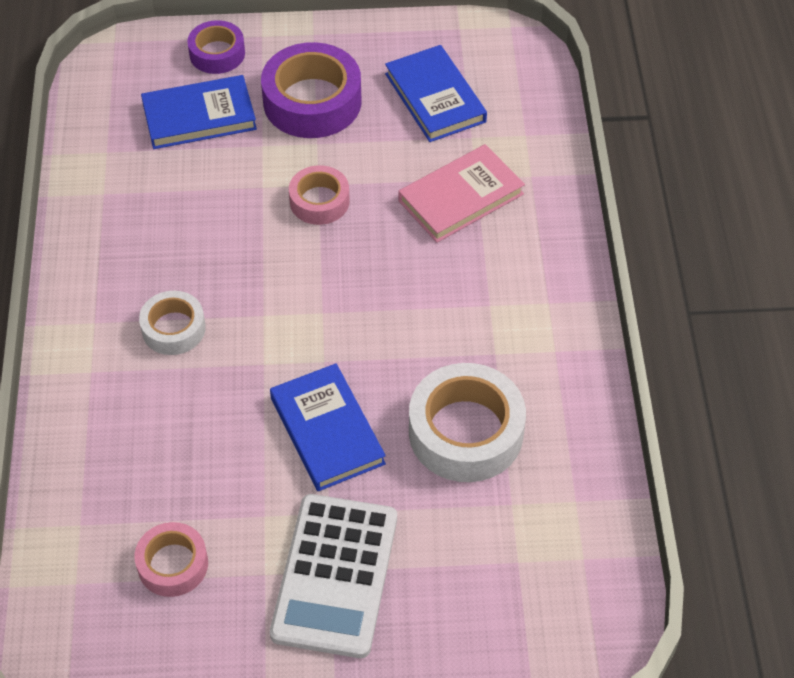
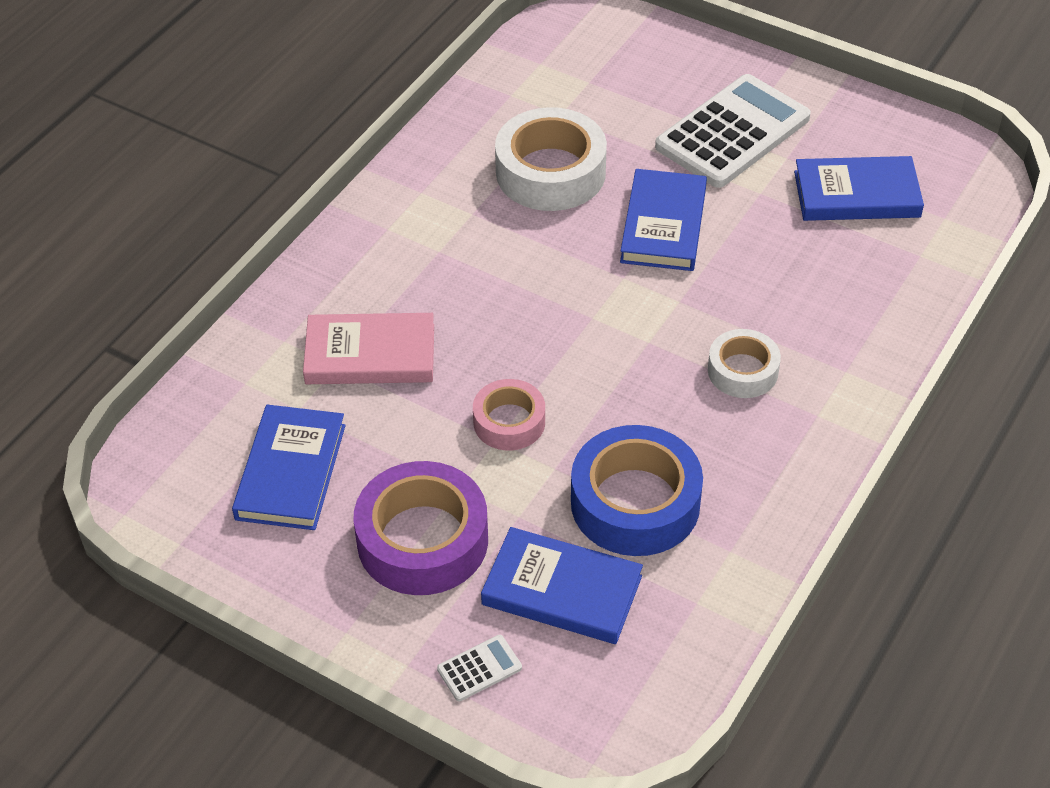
camera: 145 degrees left, 5 degrees down
pink tape [134,522,208,597] -> blue book [794,156,924,221]
purple tape [187,20,245,74] -> white calculator [437,635,522,701]
none -> blue tape [571,425,703,556]

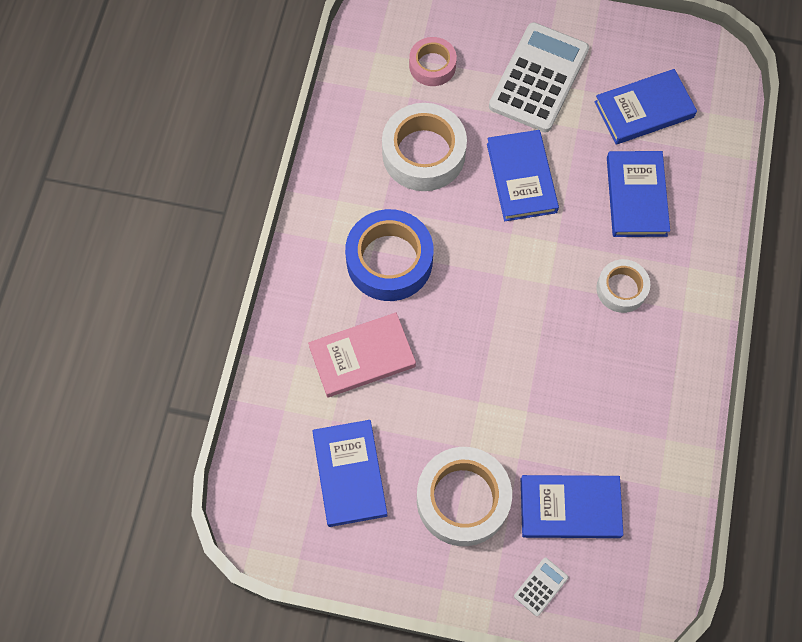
camera: 20 degrees left, 20 degrees up
purple tape [353,461,488,595] -> white tape [417,447,512,546]
pink tape [473,379,545,450] -> pink tape moved to [409,37,457,86]
blue tape [571,425,703,556] -> blue tape moved to [345,209,433,301]
none -> blue book [607,151,670,237]

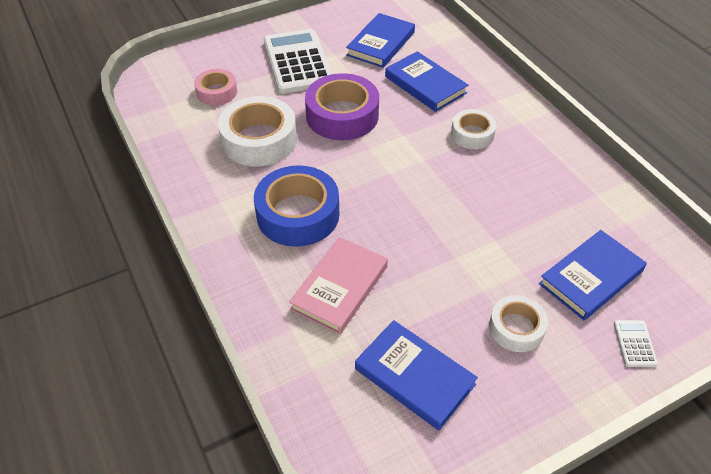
camera: 40 degrees left, 20 degrees down
white tape [417,447,512,546] -> white tape [489,295,548,352], size x0.58
blue book [487,130,559,221] -> purple tape [305,73,379,140]

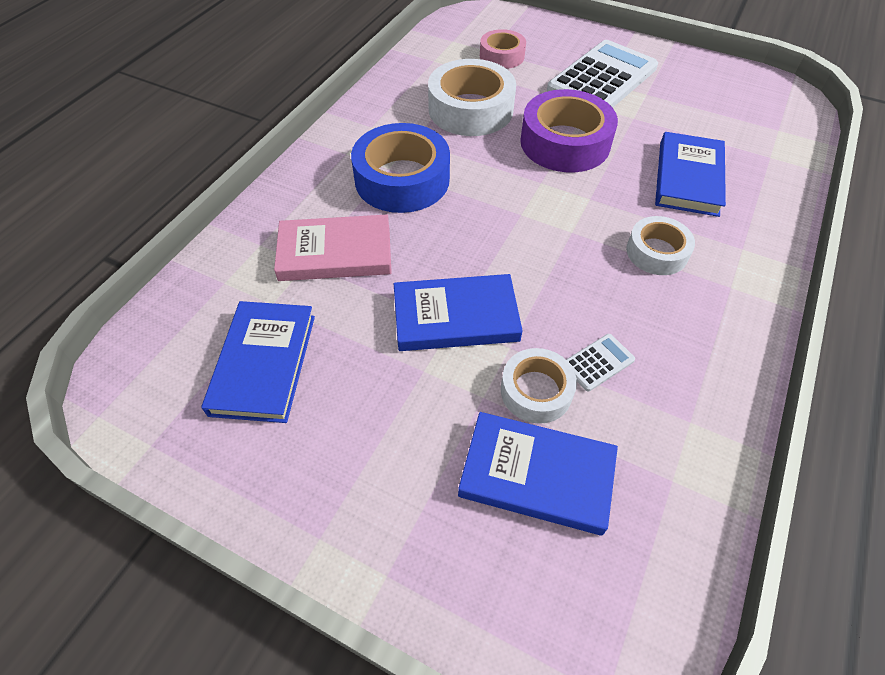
camera: 55 degrees right, 5 degrees up
blue book [346,13,415,68] -> blue book moved to [394,274,523,351]
white tape [489,295,548,352] -> white tape moved to [501,348,577,424]
white calculator [614,320,658,367] -> white calculator moved to [566,334,635,392]

